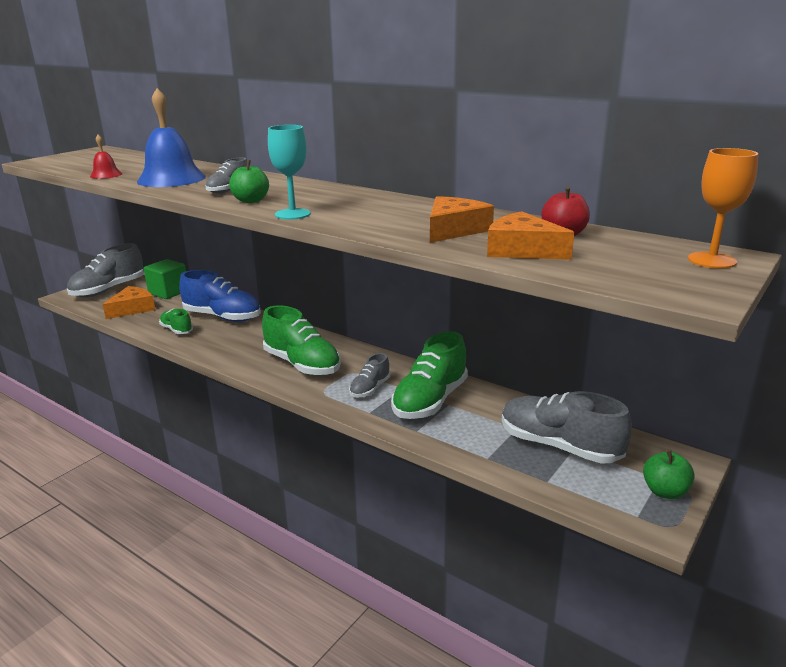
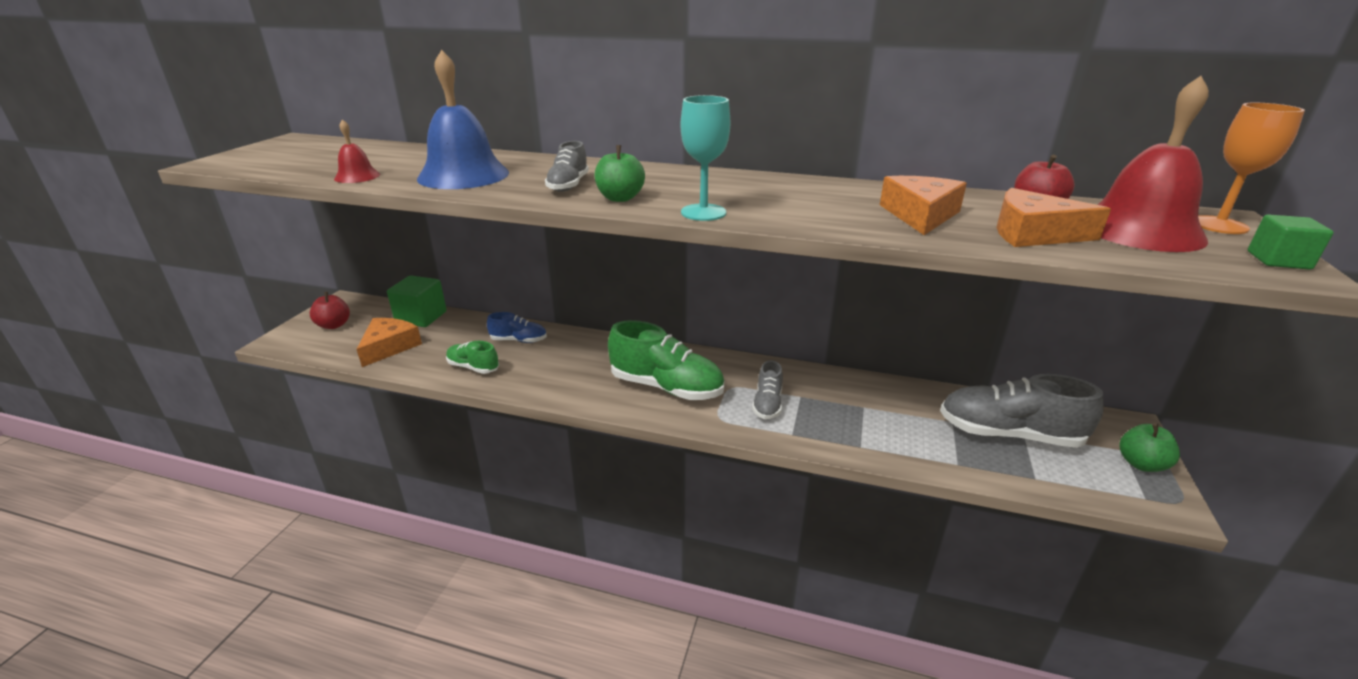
camera: 20 degrees left, 5 degrees up
grey shoe [67,243,144,298] -> red apple [310,292,350,329]
blue shoe [179,270,261,322] -> blue shoe [487,312,547,343], size x0.53
green shoe [391,331,468,419] -> none
none -> red bell [1098,76,1209,252]
none -> green cube [1248,214,1334,270]

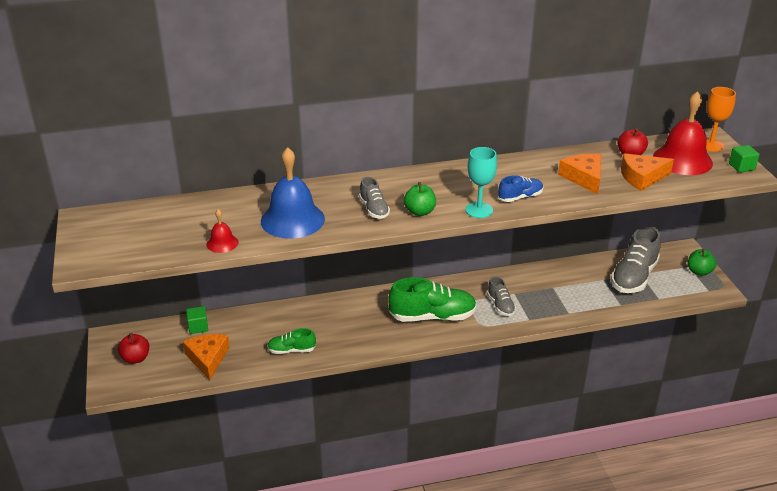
camera: 30 degrees left, 5 degrees up
green cube [387,276,446,327] -> green cube [186,306,208,334], size x0.60
blue shoe [487,312,547,343] -> blue shoe moved to [498,175,543,202]
grey shoe [940,374,1104,448] -> grey shoe turned 45 degrees counterclockwise [611,226,661,293]

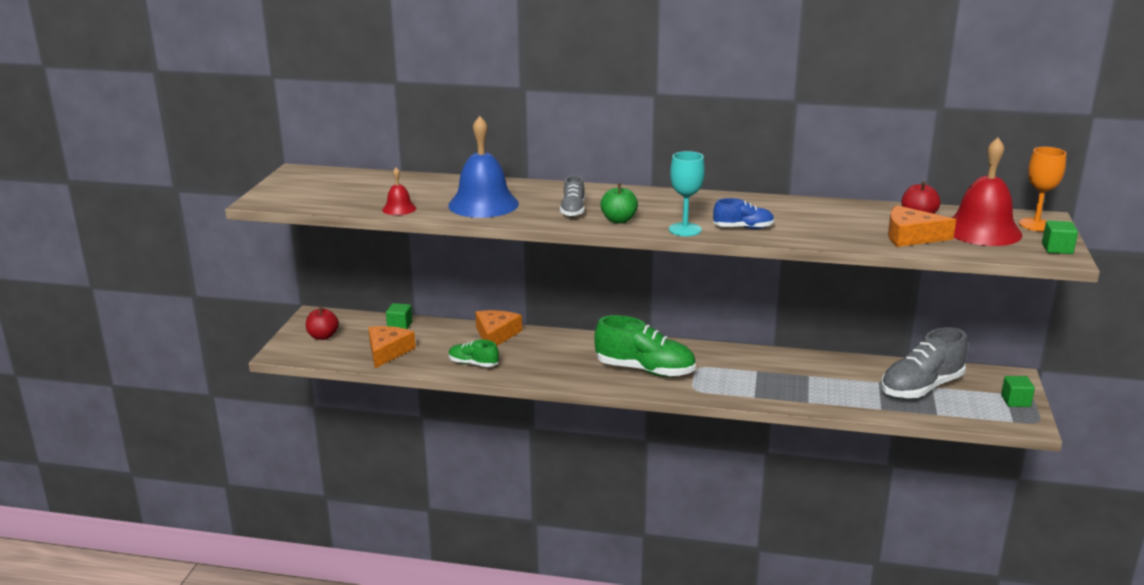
camera: 25 degrees right, 10 degrees down
grey shoe [487,276,516,316] -> none
orange cheese [558,154,601,194] -> orange cheese moved to [476,310,522,346]
green apple [688,249,716,276] -> green cube [1001,376,1035,407]

